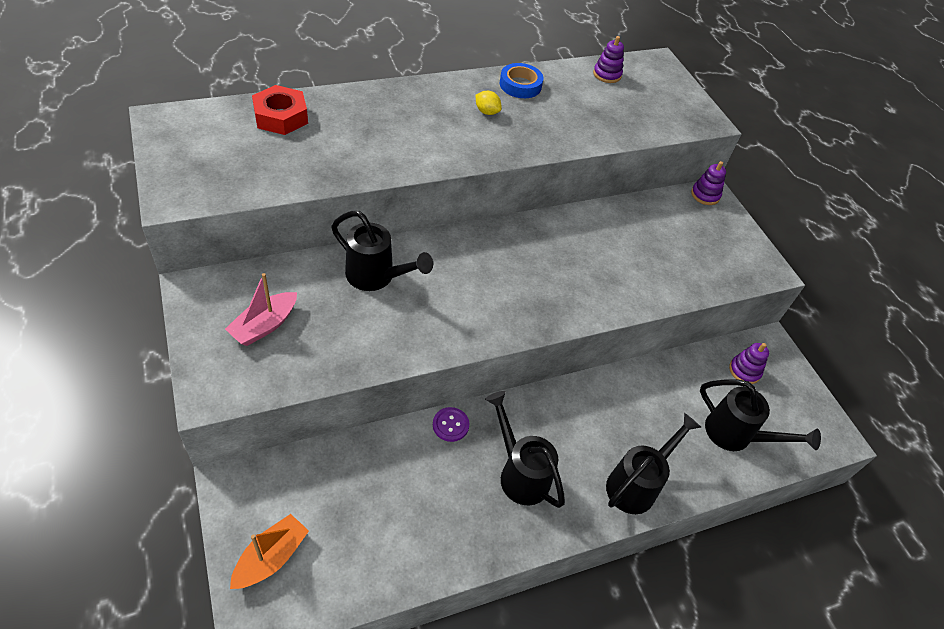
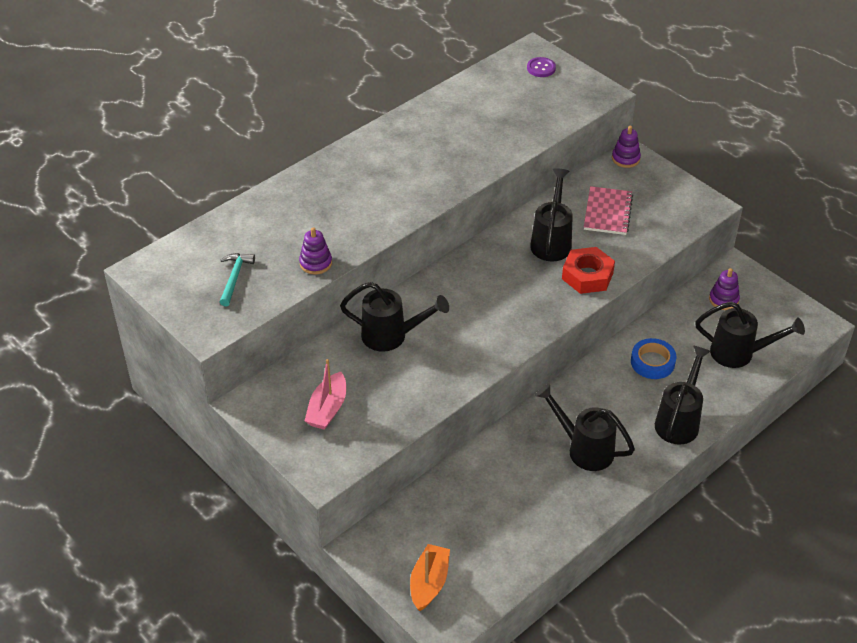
camera: 15 degrees left, 5 degrees down
red nut [252,85,308,135] -> red nut moved to [562,247,615,294]
purple button [433,407,469,442] -> purple button moved to [527,57,556,77]
yellow lemon [476,91,502,115] -> none
blue tape [500,63,543,98] -> blue tape moved to [631,338,676,379]
purple stacking toy [593,36,624,83] -> purple stacking toy moved to [299,227,332,275]
none -> turquoise hammer [220,253,255,307]
none -> black watering can [530,168,573,261]
none -> pink notebook [584,186,633,235]

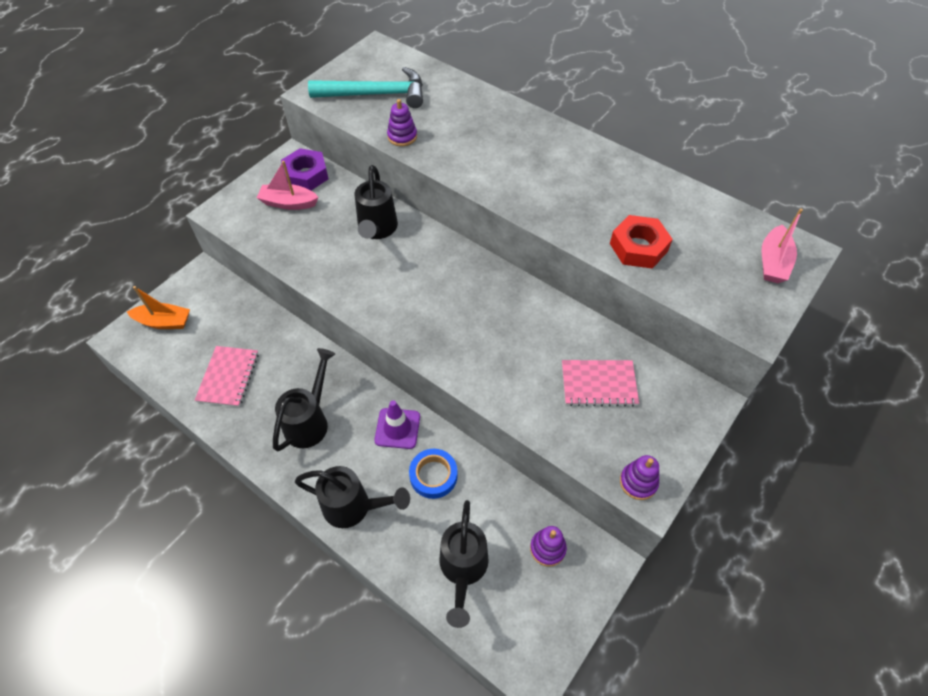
camera: 80 degrees right, 10 degrees up
turquoise hammer [220,253,255,307] -> turquoise hammer [308,67,423,108], size x1.91
purple button [527,57,556,77] -> pink boat [762,208,803,283]
black watering can [530,168,573,261] -> none
red nut [562,247,615,294] -> red nut moved to [610,215,673,269]
purple stacking toy [612,126,641,168] -> purple stacking toy moved to [620,455,659,500]
none -> pink notebook [195,346,259,407]
none -> purple nut [281,148,328,190]
none -> purple traffic cone [374,400,420,449]

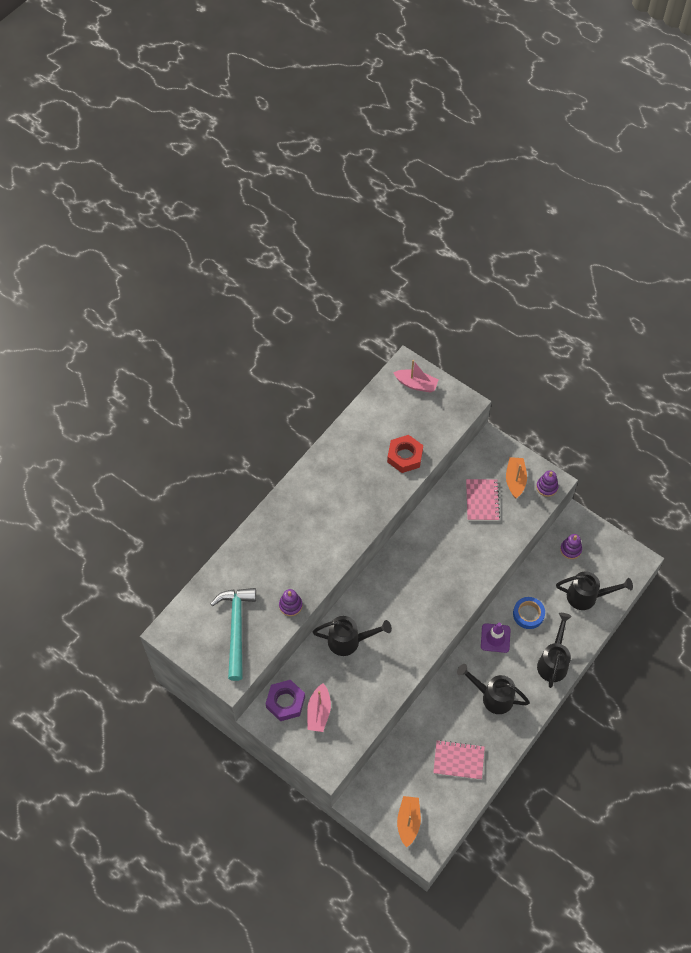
camera: 90 degrees left, 5 degrees up
none -> orange boat [506,457,527,499]

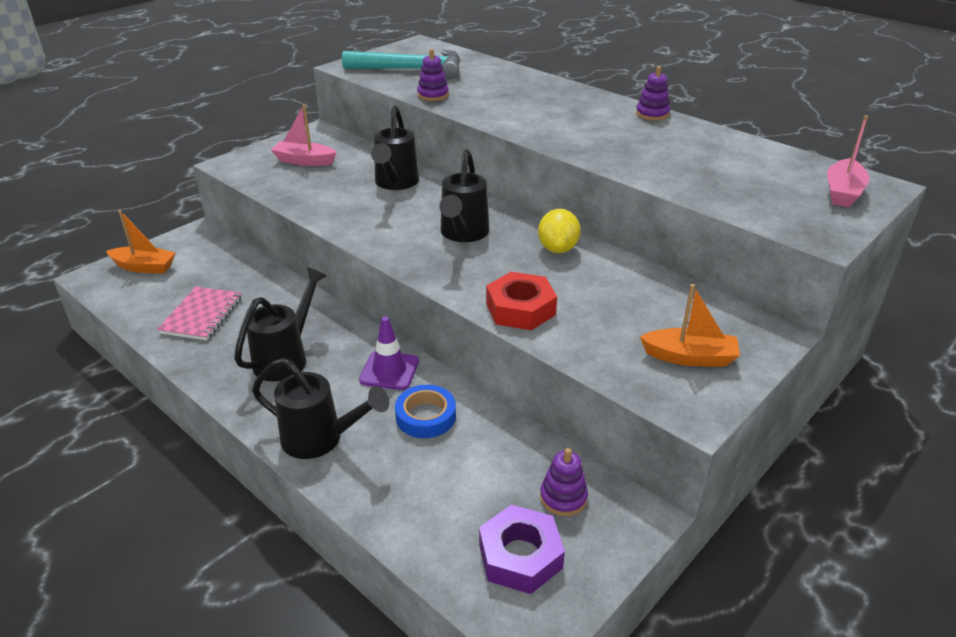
camera: 95 degrees right, 25 degrees down
purple nut [266,680,305,721] -> purple nut moved to [479,505,565,594]
red nut [387,435,423,473] -> red nut moved to [486,272,557,330]
pink notebook [466,479,500,521] -> none
purple stacking toy [536,470,558,497] -> purple stacking toy moved to [636,66,670,120]
black watering can [556,571,633,610] -> black watering can moved to [439,149,489,242]
none -> yellow lemon [538,209,581,253]

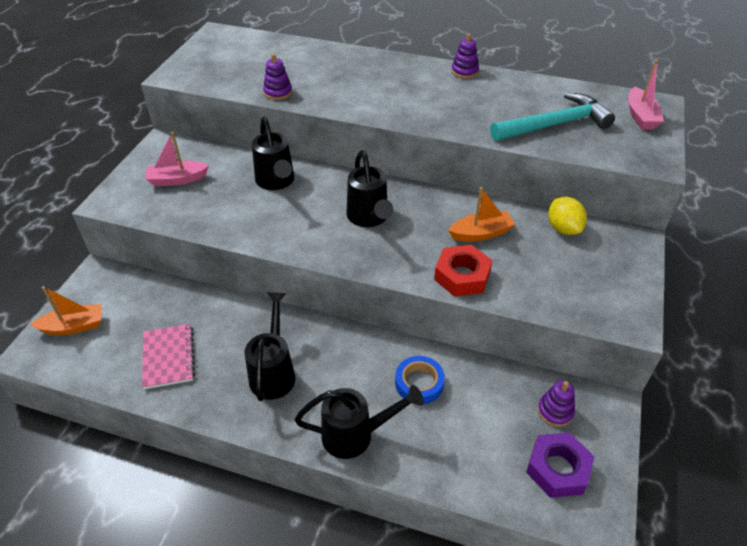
camera: 25 degrees left, 10 degrees up
turquoise hammer [342,50,461,79] -> turquoise hammer moved to [490,93,615,141]
purple traffic cone [359,316,419,390] -> none
yellow lemon [538,209,581,253] -> yellow lemon moved to [548,197,587,235]
orange boat [640,284,740,367] -> orange boat moved to [448,187,515,241]

